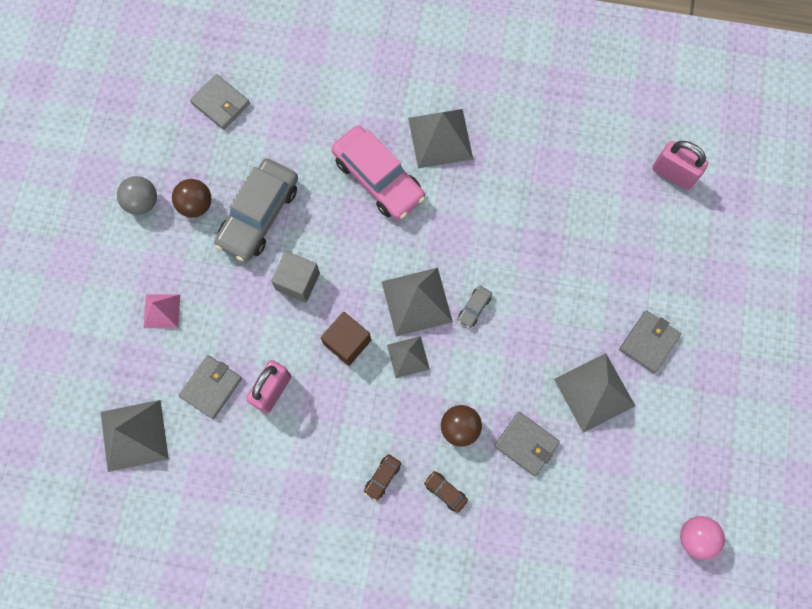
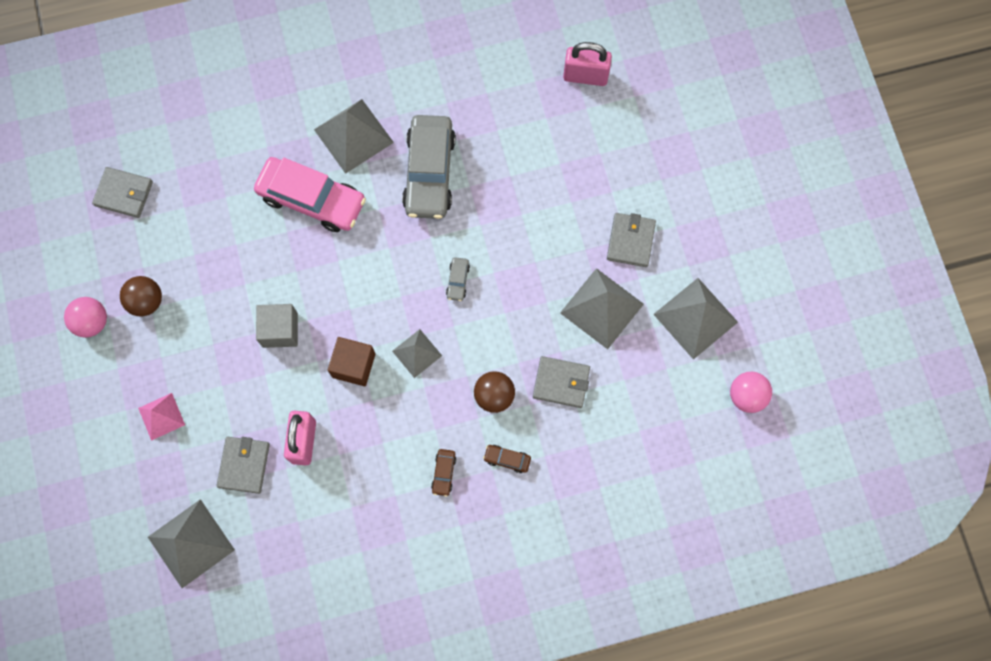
camera: 25 degrees left, 0 degrees up
grey ball [117,176,157,215] -> pink ball [64,297,107,338]
grey car [214,158,298,262] -> grey car moved to [402,115,456,219]
grey pyramid [382,268,453,336] -> grey pyramid moved to [653,278,738,360]

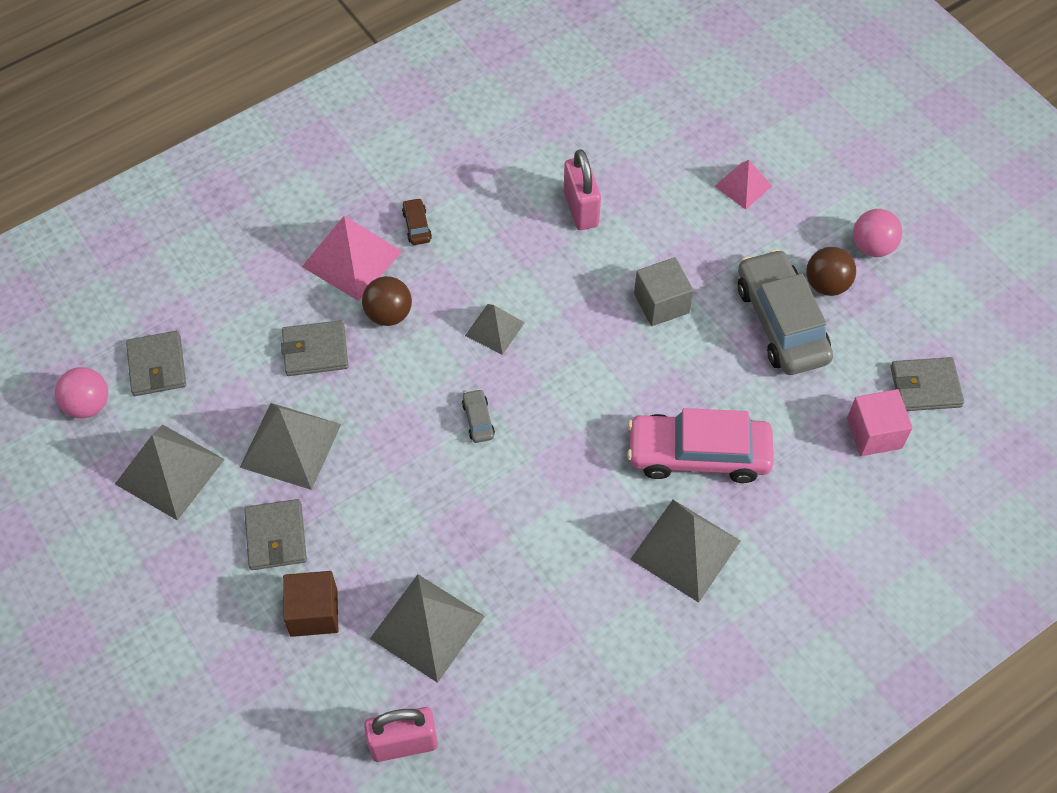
camera: 160 degrees right, 15 degrees down
grey pyramid [148,499,235,588] -> grey pyramid moved to [370,574,485,683]
grey wallet [216,437,270,494] -> grey wallet moved to [126,331,186,396]
brown cube [328,337,375,386] -> brown cube moved to [283,571,338,637]
grey car [402,115,456,219] -> grey car moved to [738,249,833,375]
brown car [483,445,531,473] -> pink pyramid [302,216,403,301]
none -> pink cube [847,389,913,456]

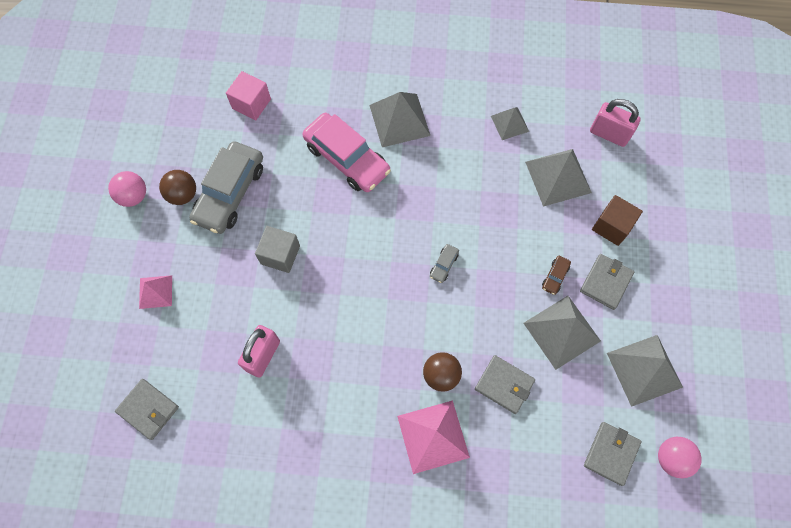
camera: 140 degrees left, 10 degrees up
brown car [402,198,432,245] -> brown car moved to [542,256,571,295]
grey pyramid [465,304,525,355] -> grey pyramid moved to [491,107,529,140]
grey wallet [890,357,964,411] -> grey wallet moved to [115,379,179,440]

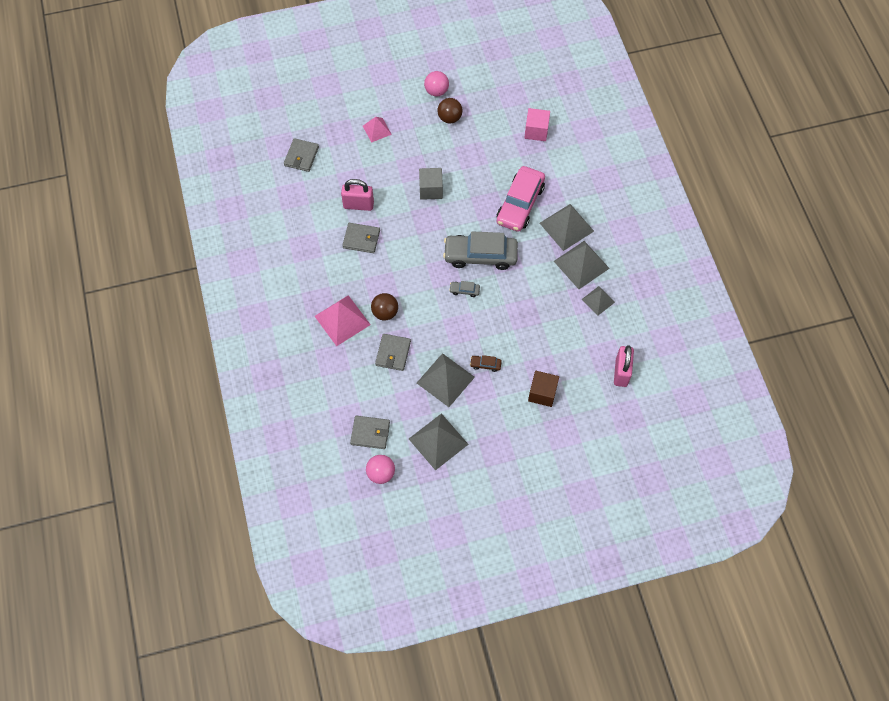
camera: 70 degrees right, 5 degrees down
grey car [190,141,263,234] -> grey car moved to [443,231,518,270]
grey pyramid [525,149,592,207] -> grey pyramid moved to [554,241,610,289]
grey wallet [580,254,634,310] -> grey wallet moved to [342,223,380,253]

